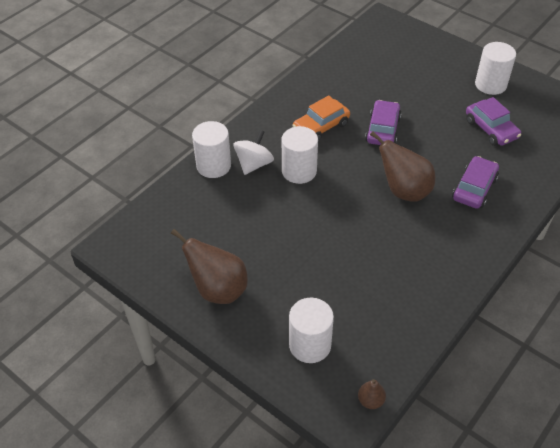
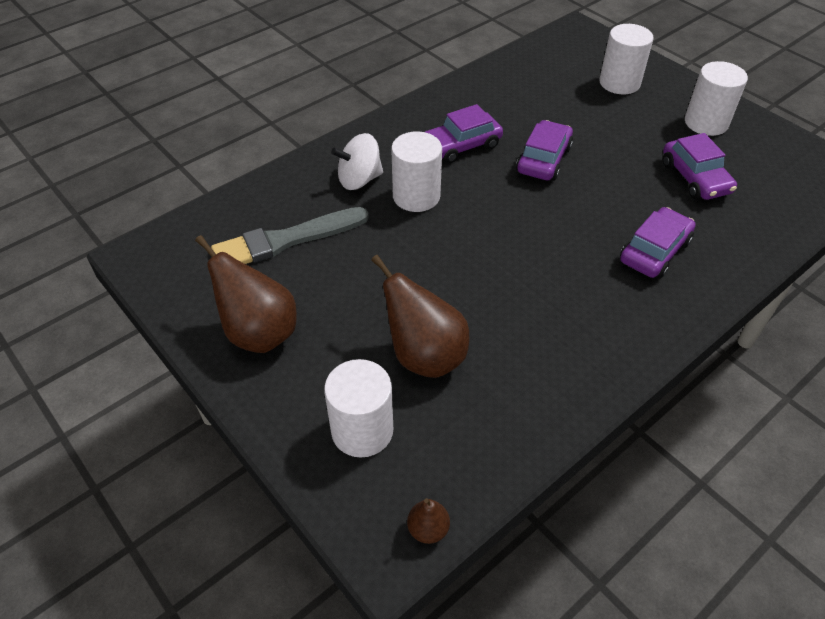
camera: 10 degrees right, 0 degrees up
white cylinder [192,121,231,178] -> white cylinder moved to [599,24,653,94]
white spinning top [233,130,274,175] -> white spinning top turned 150 degrees counterclockwise [331,133,383,190]
orange car [292,95,350,141] -> purple car [425,104,503,163]
brown pear [370,131,435,202] -> brown pear moved to [371,255,469,378]
none -> grey brush [211,207,369,264]

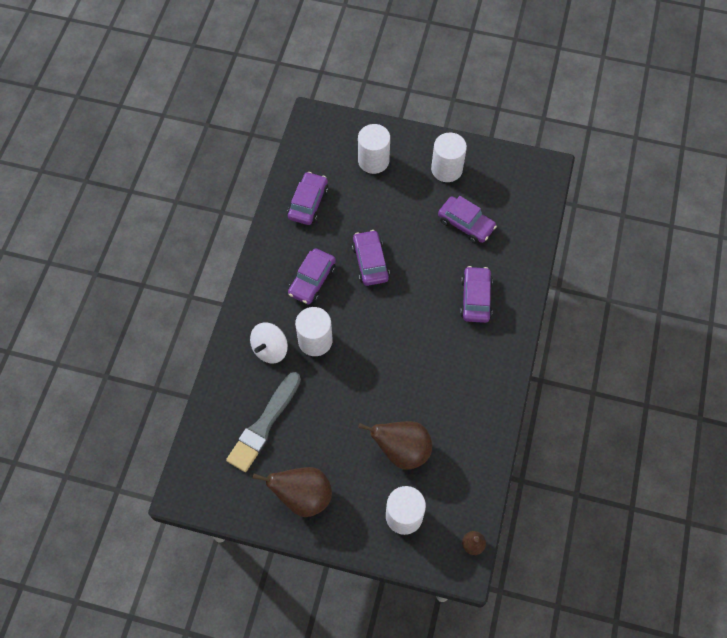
camera: 35 degrees left, 15 degrees up
none -> purple car [288,172,328,225]

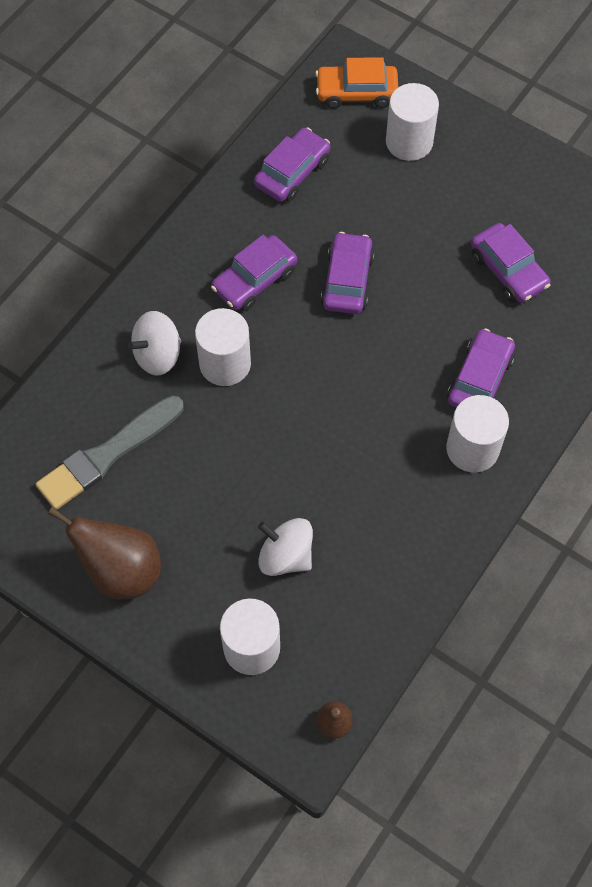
camera: 20 degrees right, 0 degrees up
brown pear [358,421,432,470] -> white spinning top [258,518,313,576]
white cylinder [431,132,467,182] -> white cylinder moved to [446,395,509,473]
none -> orange car [315,57,398,109]

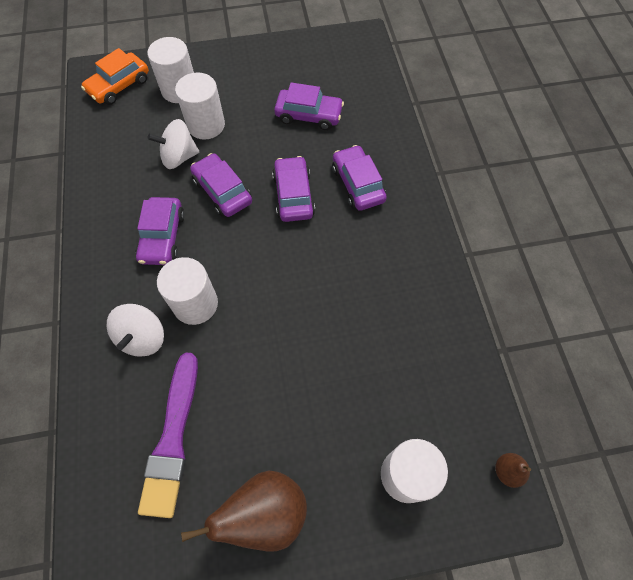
camera: 45 degrees left, 0 degrees up
grey brush [36,395,184,510] -> purple brush [138,352,198,518]
purple car [254,127,330,202] -> purple car moved to [272,156,315,222]
white spinning top [258,518,313,576] -> white spinning top moved to [148,119,199,169]
white cylinder [446,395,509,473] -> white cylinder moved to [175,72,225,140]

